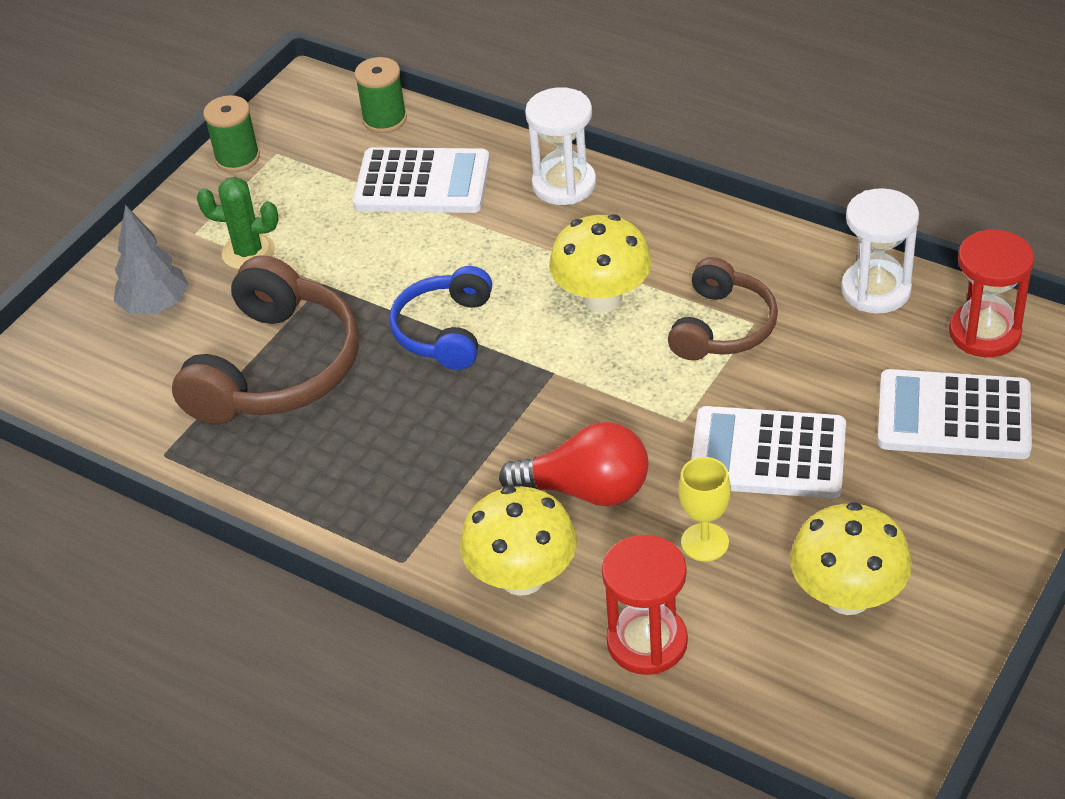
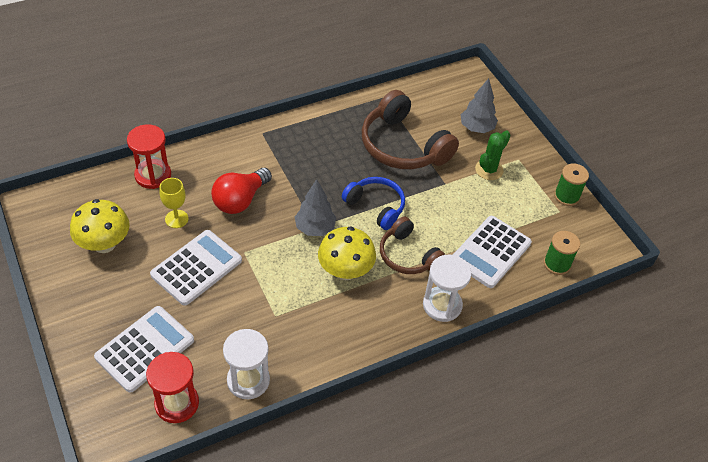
camera: 115 degrees right, 5 degrees up
yellow mushroom [460,486,577,596] -> none
brown headphones [668,257,778,360] -> brown headphones moved to [380,216,445,274]
none -> grey tree [295,179,336,236]

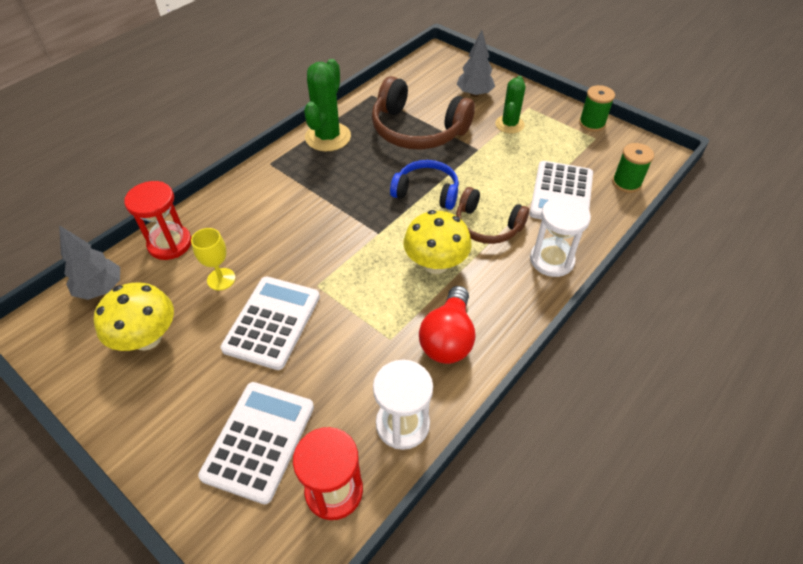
camera: 20 degrees left, 0 degrees up
red light bulb [211,168,272,214] -> red light bulb moved to [419,286,475,364]
grey tree [295,179,336,236] -> grey tree moved to [59,225,120,300]
none -> green cactus [304,59,351,152]

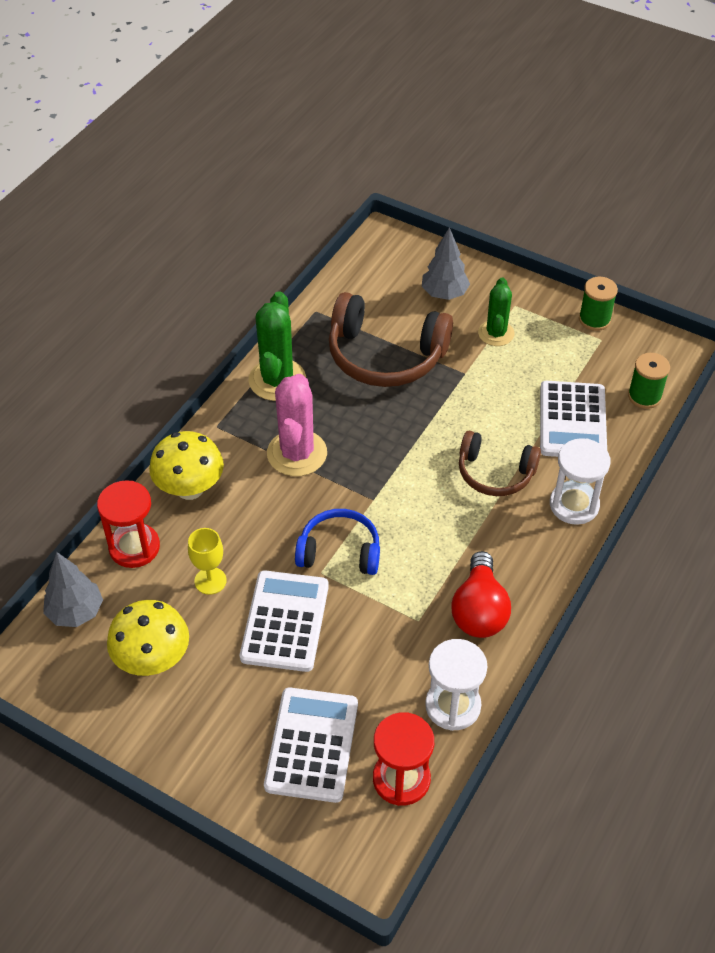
camera: 10 degrees left, 0 degrees up
blue headphones [390,160,459,210] -> blue headphones moved to [295,509,380,575]
yellow mushroom [404,210,472,274] -> yellow mushroom moved to [149,431,224,500]
none -> pink cactus [267,374,327,476]

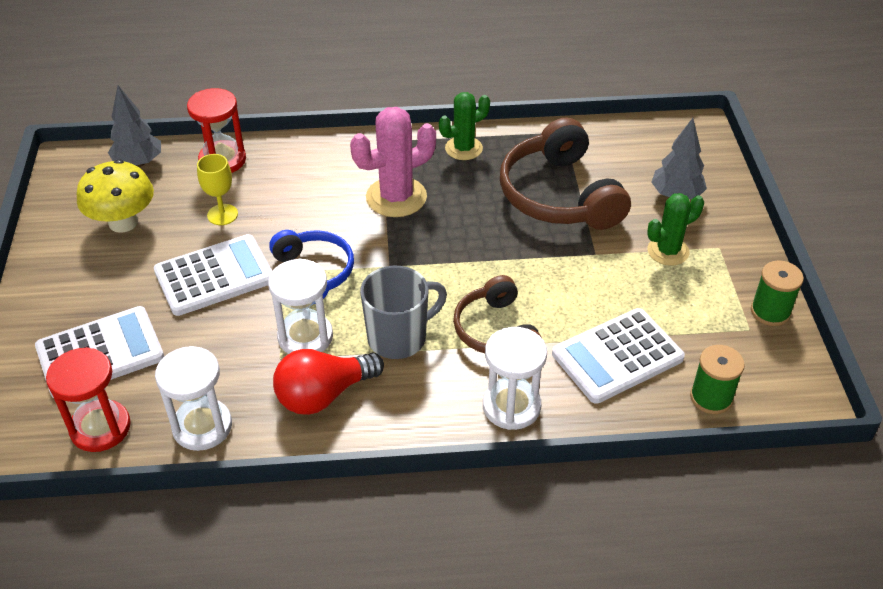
camera: 55 degrees right, 5 degrees down
yellow mushroom [149,431,224,500] -> none
green cactus [248,291,306,401] -> green cactus [439,92,490,160], size x0.65
none -> white hourglass [268,259,333,354]
none -> grey mug [360,266,447,359]

